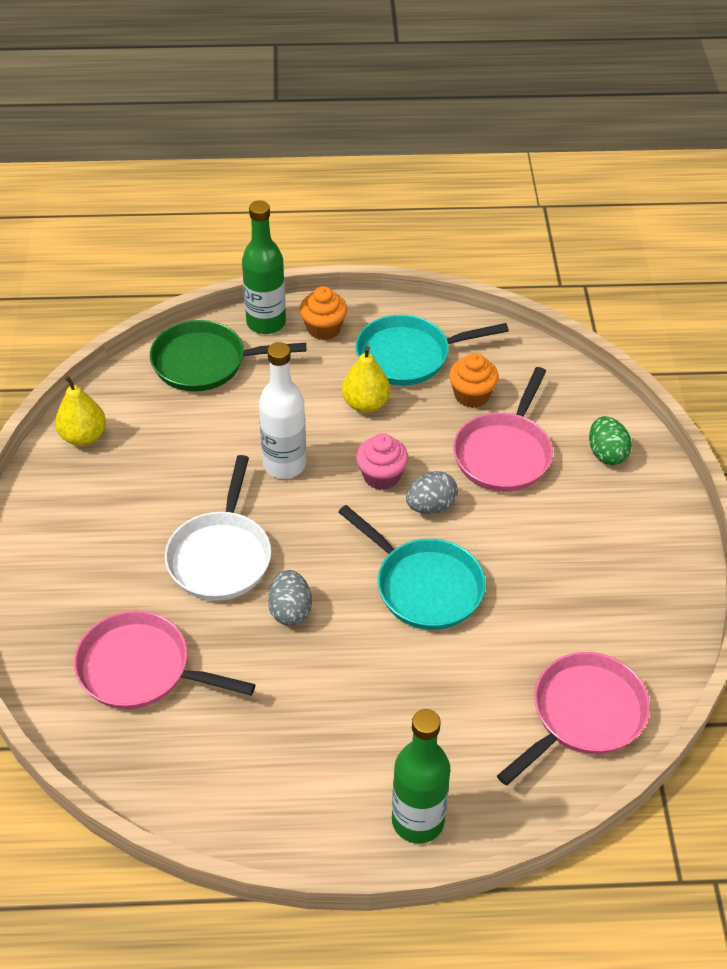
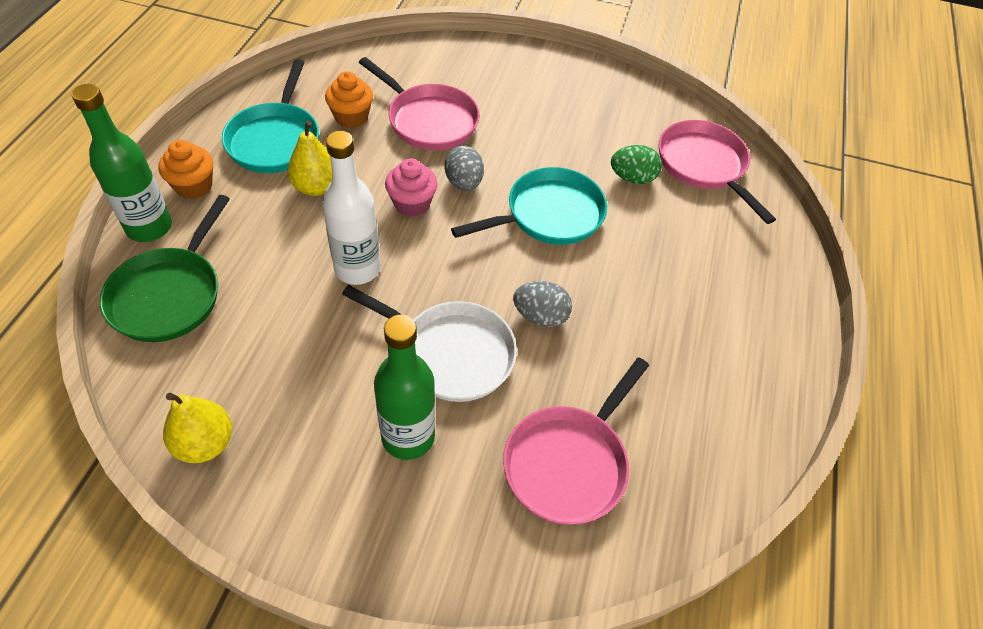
camera: 75 degrees left, 5 degrees up
green bottle [392,709,450,844] -> green bottle moved to [374,315,435,460]
green egg [589,416,632,465] -> green egg moved to [611,145,662,184]

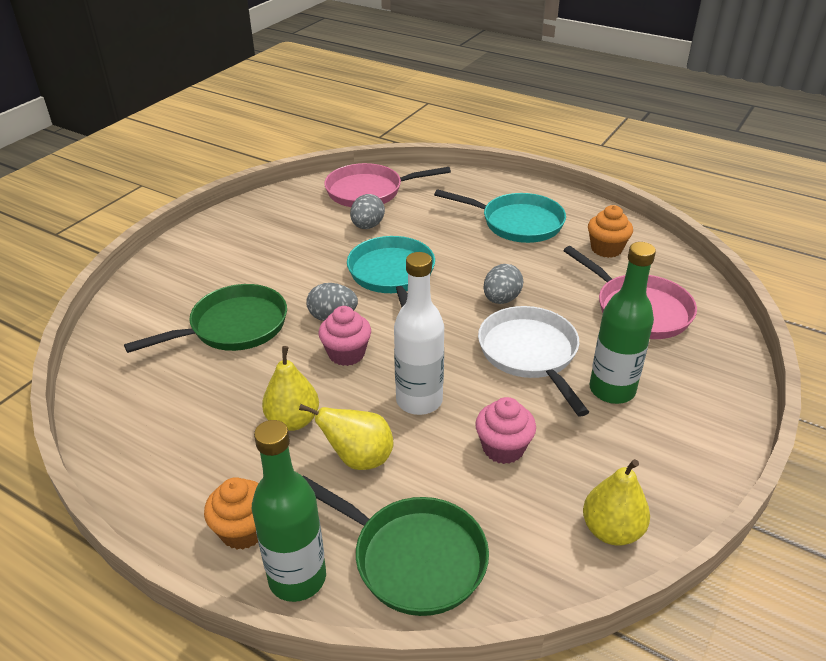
camera: 70 degrees left, 15 degrees down
turquoise pan [222,59,319,173] -> turquoise pan moved to [434,189,566,243]
orange cupcake [325,71,373,128] -> orange cupcake moved to [588,205,633,258]
white pan [342,285,517,402] -> white pan turned 60 degrees counterclockwise [478,306,589,417]
pink pan [359,57,480,150] -> green pan [124,284,287,353]
green egg [611,145,662,184] -> grey egg [350,194,385,229]
none -> yellow pear [299,404,393,470]
none -> pink cupcake [475,397,536,464]

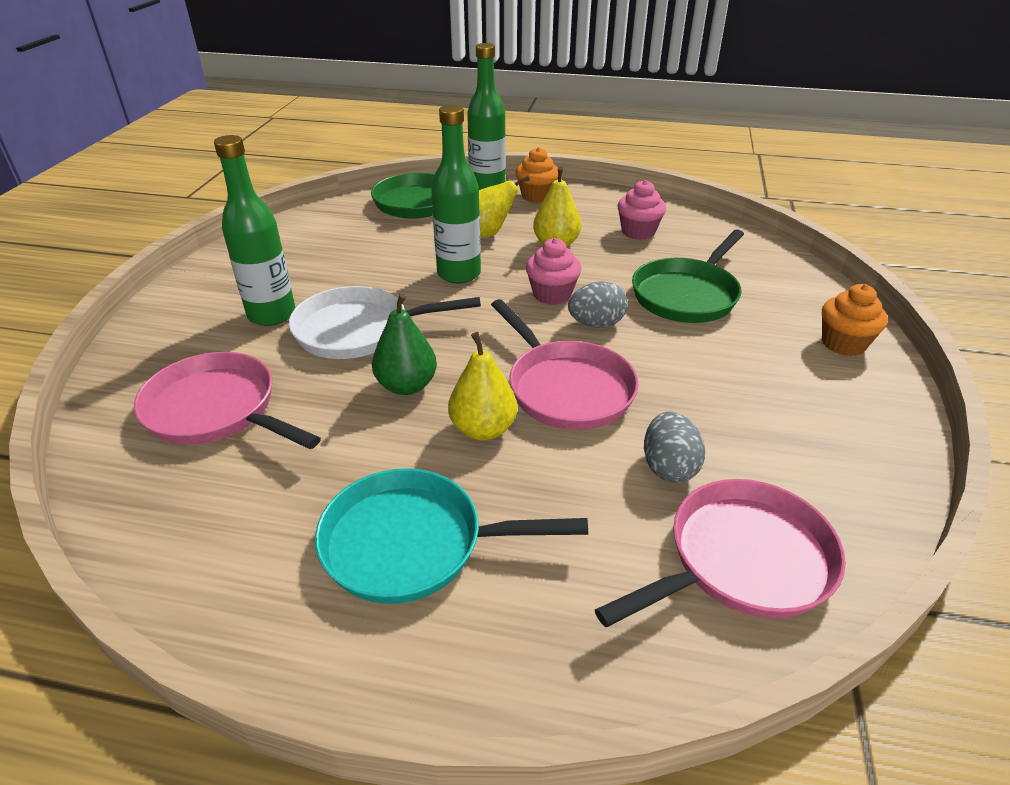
camera: 160 degrees right, 0 degrees up
turquoise pan [347,236,435,307] -> pink pan [491,299,639,430]
white bottle [394,252,444,415] -> green bottle [431,105,481,283]
pink cupcake [475,397,536,464] -> pink cupcake moved to [617,180,666,240]
white pan [478,306,589,417] -> white pan turned 120 degrees clockwise [289,286,481,359]
grey egg [483,264,523,304] -> green pear [372,293,437,395]
yellow pear [583,459,650,545] -> yellow pear moved to [448,332,517,441]
orange cupcake [588,205,633,258] -> orange cupcake moved to [822,284,888,356]

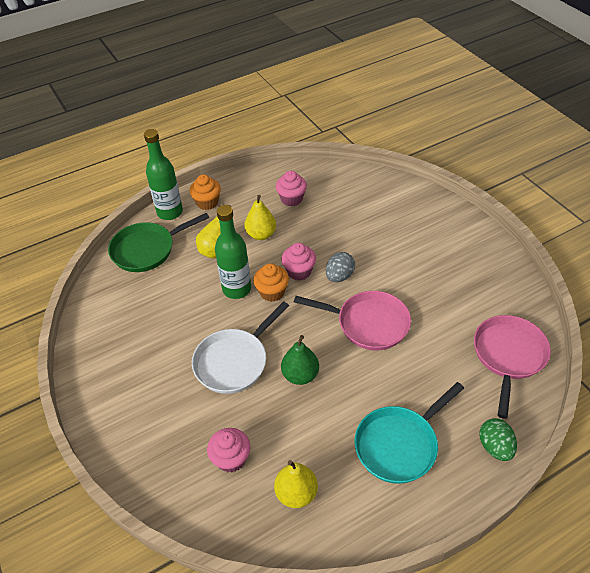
camera: 40 degrees left, 10 degrees up
pink pan [134,352,321,449] -> pink cupcake [207,428,250,473]
green bottle [214,135,295,326] -> none
yellow pear [448,332,517,441] -> yellow pear moved to [274,460,318,508]
green pan [632,229,744,323] -> none
grey egg [644,412,705,483] -> none
orange cupcake [822,284,888,356] -> orange cupcake moved to [253,263,289,302]
none -> green egg [479,418,517,461]

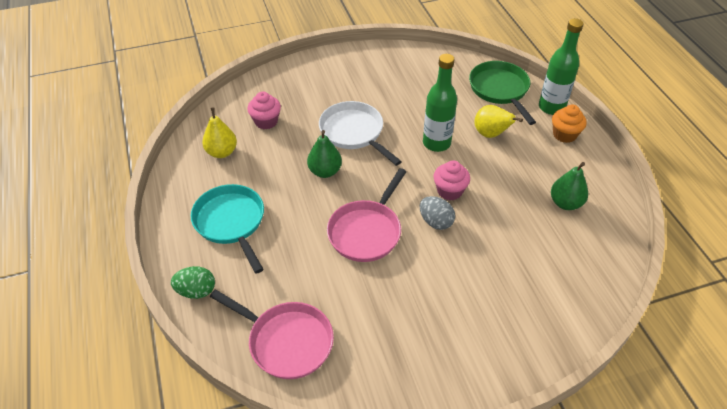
camera: 100 degrees right, 0 degrees up
yellow pear [244,195,276,240] -> none
orange cupcake [253,263,289,302] -> none
pink cupcake [276,171,307,206] -> green pear [551,162,588,210]

